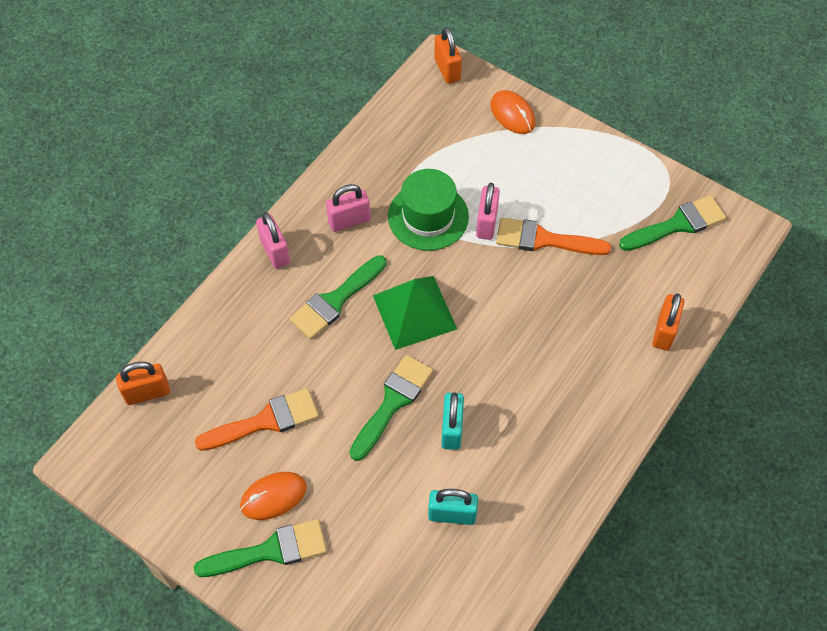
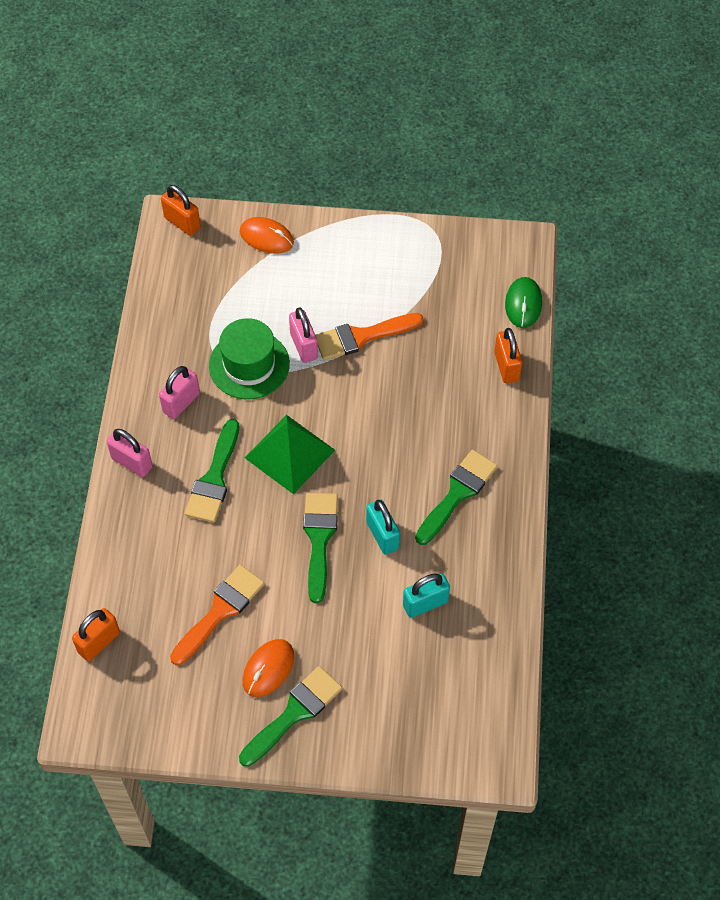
camera: 30 degrees left, 0 degrees up
green brush [619,195,726,251] -> green brush moved to [415,450,498,545]
none -> green mouse [505,277,542,328]

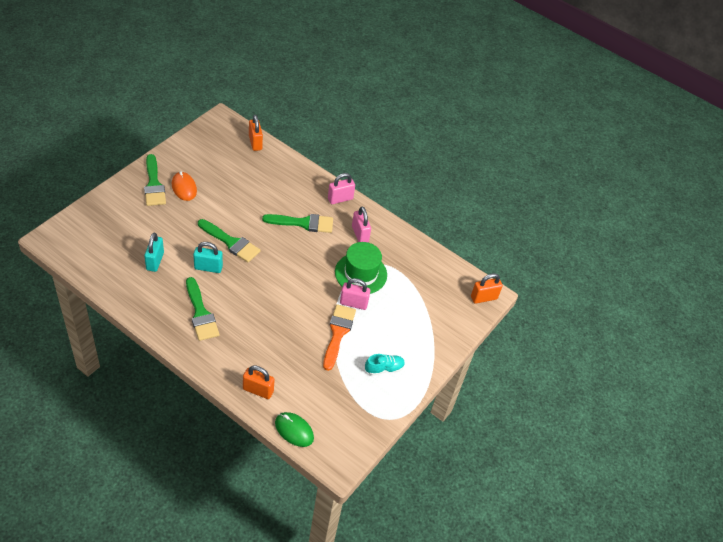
camera: 115 degrees right, 10 degrees down
orange brush [170,565,265,665] -> none
green brush [185,419,239,523] -> green brush turned 135 degrees clockwise [262,214,333,233]
orange mouse [240,217,294,254] -> none
green pyramid [245,415,335,494] -> none
none -> turquoise shoe [365,354,405,376]

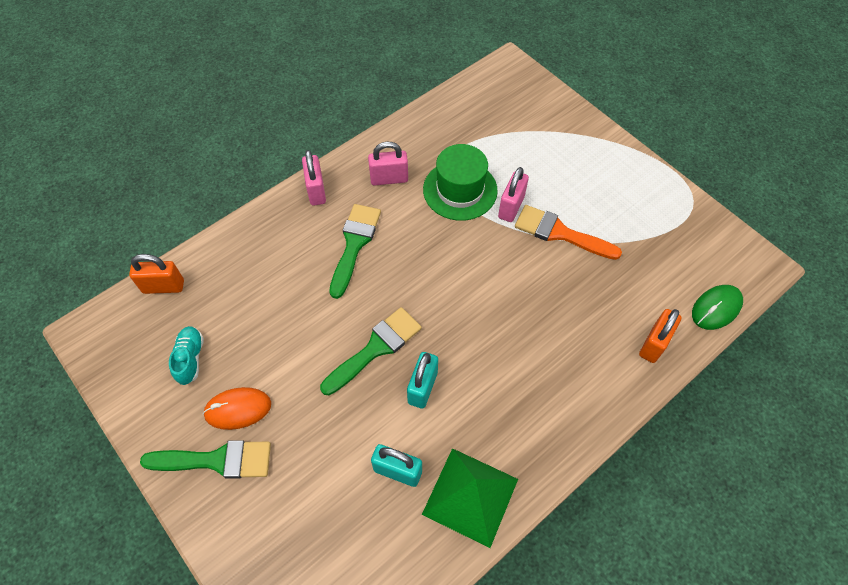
camera: 70 degrees left, 10 degrees up
green brush [186,277,220,341] -> none
turquoise shoe [365,354,405,376] -> turquoise shoe moved to [169,326,204,385]
orange padlock [471,273,503,304] -> none
none -> green pyramid [422,448,518,548]

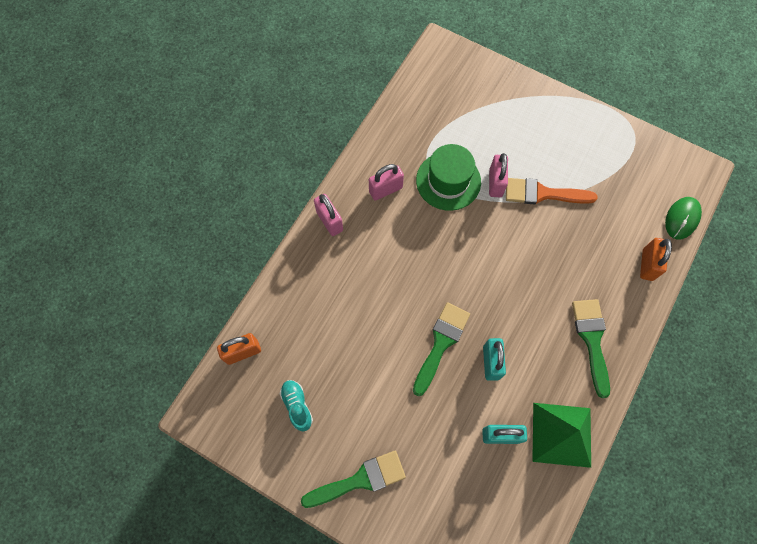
camera: 20 degrees left, 10 degrees up
orange mouse [203,387,271,430] -> none
green brush [329,204,381,299] -> green brush moved to [572,299,610,398]

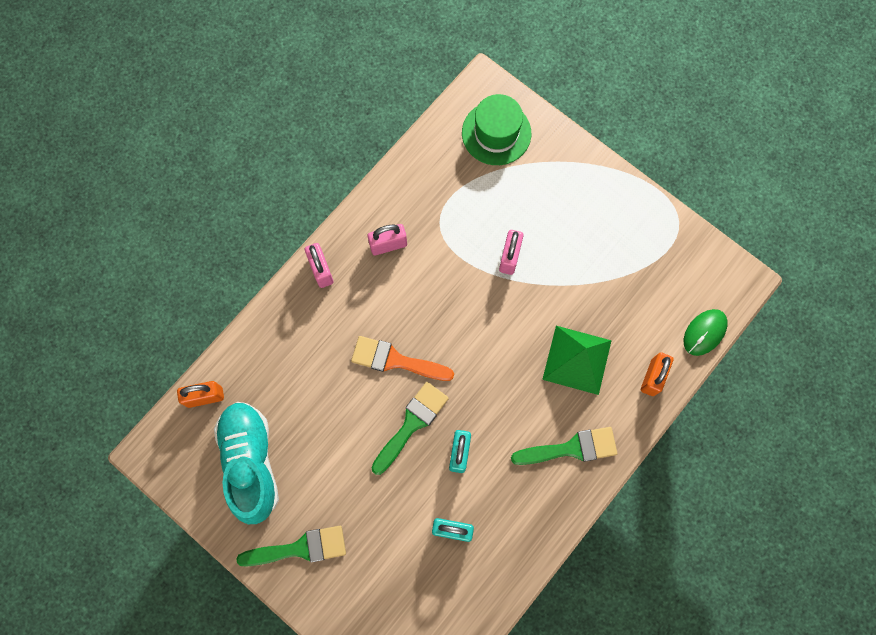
camera: 10 degrees right, 5 degrees up
turquoise shoe [279,380,313,431] -> turquoise shoe [214,402,279,524], size x2.18
green hat [416,144,481,211] -> green hat moved to [462,94,531,165]
orange brush [506,178,598,205] -> orange brush moved to [351,336,454,381]
green pyramid [532,403,591,468] -> green pyramid moved to [542,326,612,395]
green brush [572,299,610,398] -> green brush turned 75 degrees clockwise [511,427,617,465]

